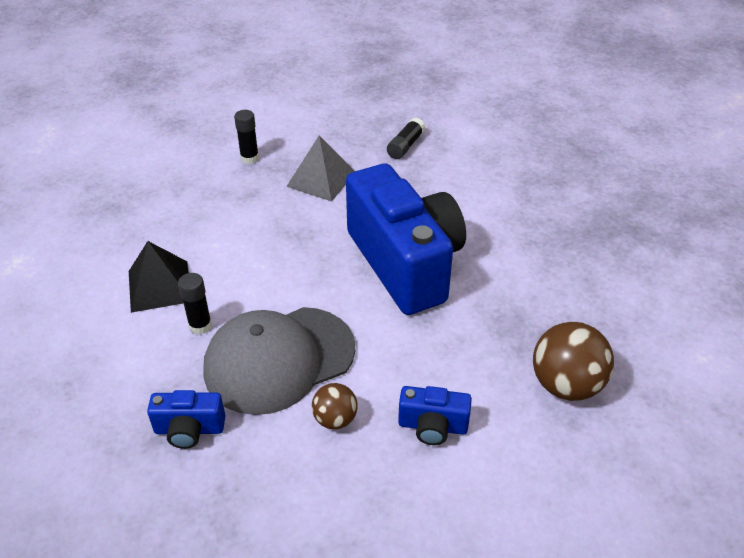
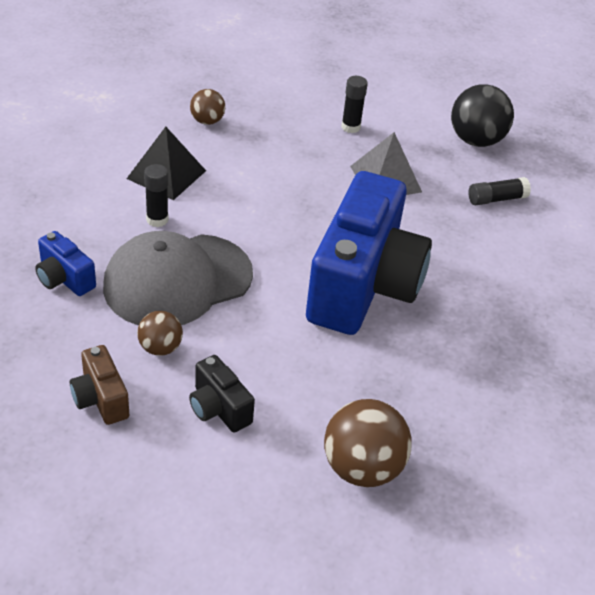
camera: 40 degrees right, 0 degrees up
grey cap [204,307,355,415] -> grey cap turned 45 degrees counterclockwise [103,231,253,326]
blue camera [398,386,472,445] -> black camera [189,355,255,432]
none -> brown camera [70,345,129,425]
none -> brown ball [190,89,225,125]
none -> black ball [451,84,514,147]

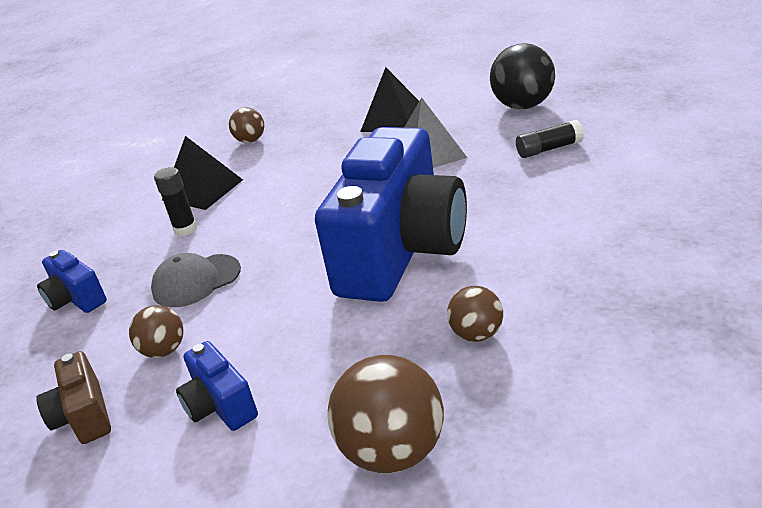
camera: 10 degrees right, 10 degrees down
grey cap [103,231,253,326] -> grey cap [151,253,241,307], size x0.54
black camera [189,355,255,432] -> blue camera [176,341,258,431]
black glue stick [341,76,368,133] -> black pyramid [360,67,419,132]
none -> brown ball [447,286,503,342]

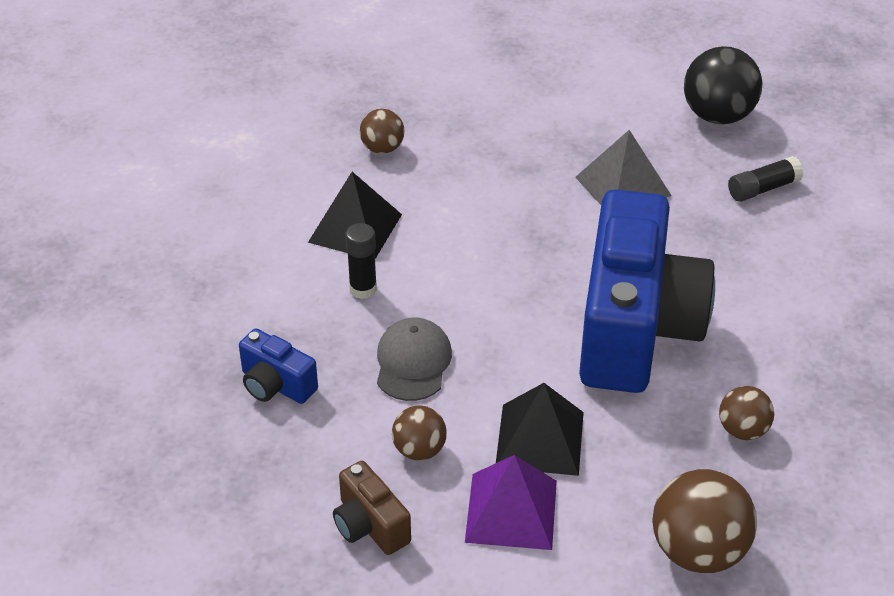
camera: 15 degrees left, 10 degrees up
grey cap [151,253,241,307] -> grey cap turned 135 degrees clockwise [377,317,452,401]
blue camera [176,341,258,431] -> purple pyramid [465,455,557,550]
black pyramid [360,67,419,132] -> black pyramid moved to [496,383,584,476]

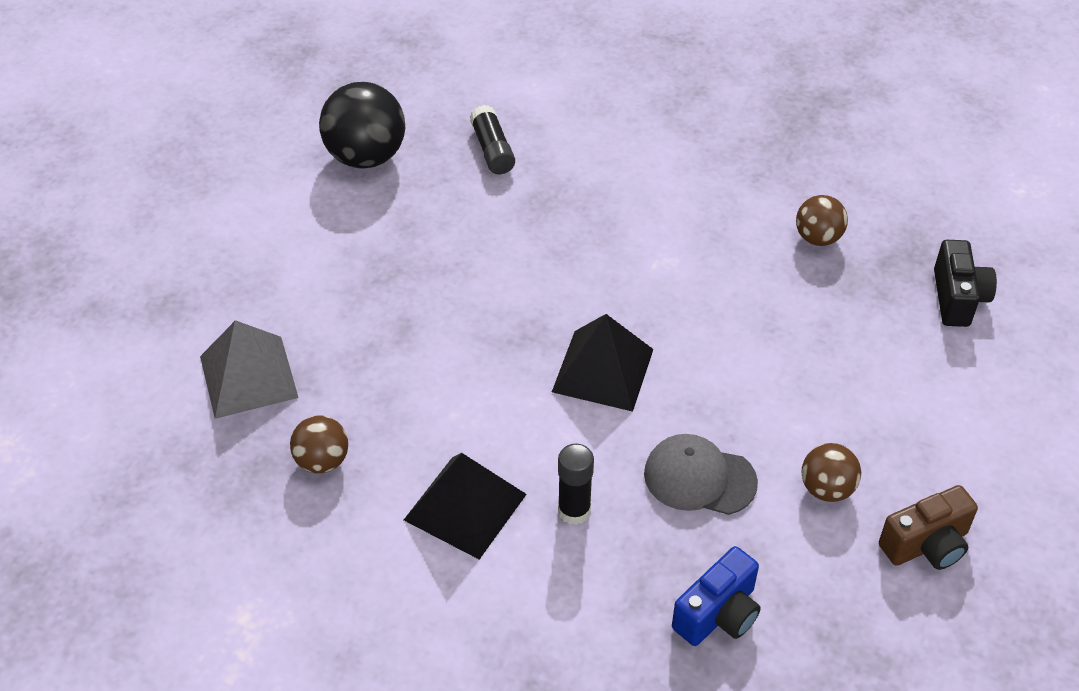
camera: 80 degrees left, 5 degrees up
purple pyramid [465,455,557,550] -> none
black pyramid [496,383,584,476] -> black pyramid moved to [552,314,653,412]
grey pyramid [575,130,672,205] -> grey pyramid moved to [200,320,299,419]
blue camera [579,190,715,393] -> none
brown ball [652,469,757,573] -> black camera [934,240,997,327]

